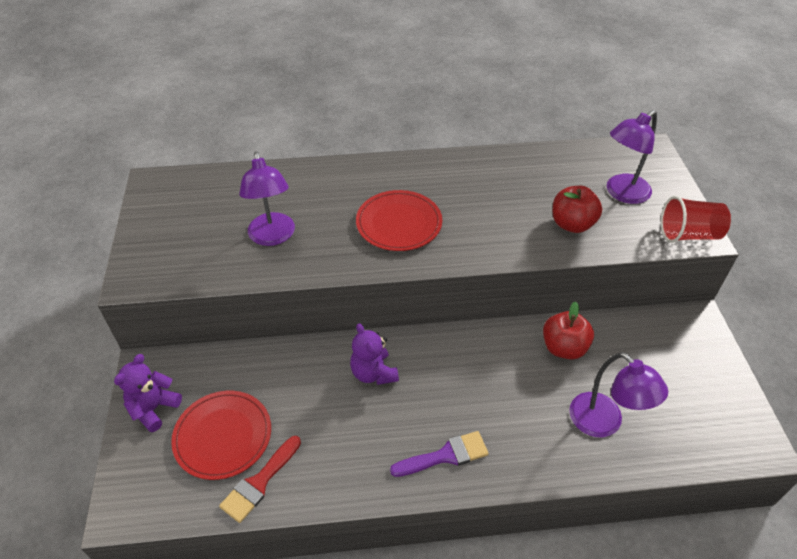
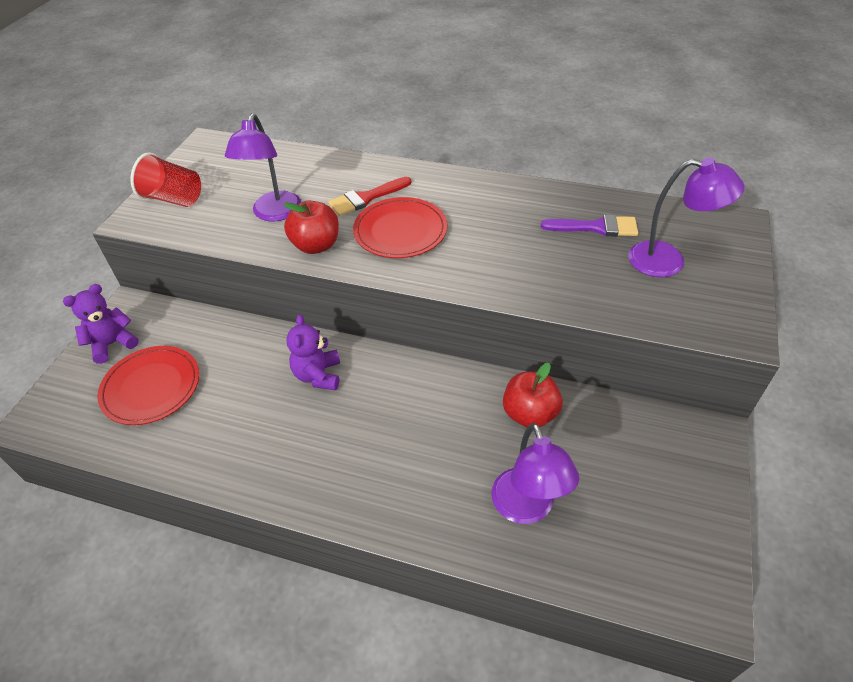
camera: 25 degrees right, 0 degrees up
red brush [219,436,301,523] -> red brush moved to [328,177,411,216]
purple brush [390,431,489,477] -> purple brush moved to [541,215,638,237]
red apple [553,186,602,233] -> red apple moved to [283,201,339,254]
purple lamp [607,110,657,204] -> purple lamp turned 150 degrees counterclockwise [628,158,745,277]
red cup [661,196,731,243] -> red cup moved to [131,152,201,207]

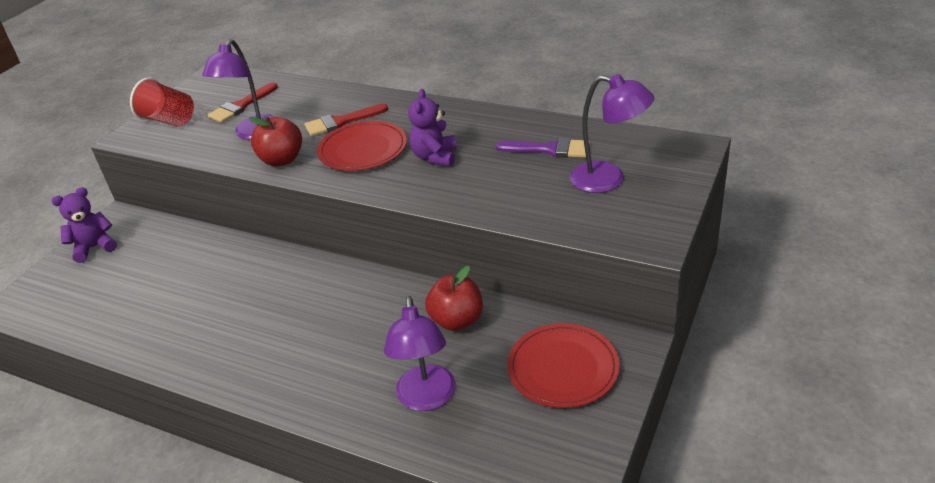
camera: 10 degrees right, 10 degrees down
red plate [97,346,199,425] -> red plate moved to [507,323,620,408]
purple teddy bear [286,314,340,391] -> purple teddy bear moved to [408,89,457,166]
none -> red brush [208,82,278,123]

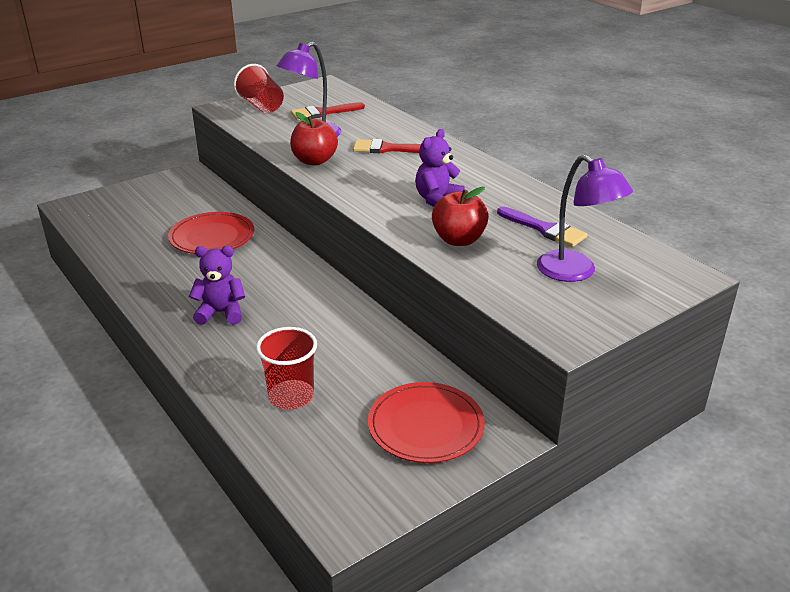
camera: 25 degrees right, 5 degrees down
purple teddy bear [51,187,117,263] -> purple teddy bear moved to [189,246,245,325]
red plate [317,121,407,171] -> red plate moved to [168,212,254,254]
purple lamp [384,296,456,411] -> red cup [256,327,317,410]
red apple [425,266,483,331] -> red apple moved to [432,187,489,246]

